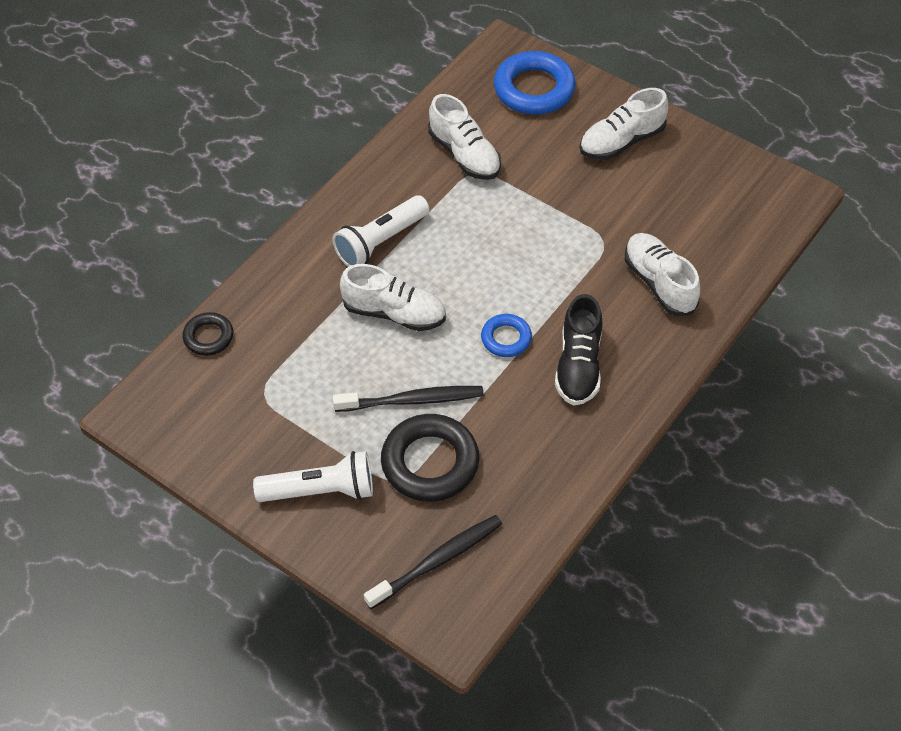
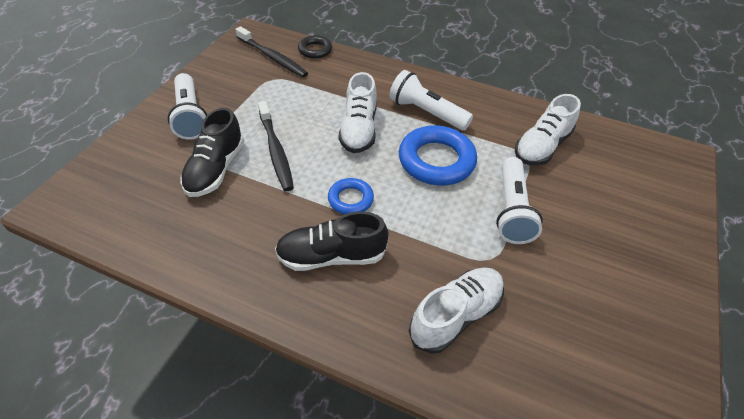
camera: 75 degrees right, 5 degrees down
black toothbrush [364,515,502,609] -> black toothbrush moved to [235,26,308,77]
black ring [381,414,479,502] -> black shoe [180,108,244,197]
blue ring [494,51,576,114] -> blue ring moved to [399,125,477,185]
white shoe [580,88,668,160] -> none
none -> white flashlight [496,157,543,244]

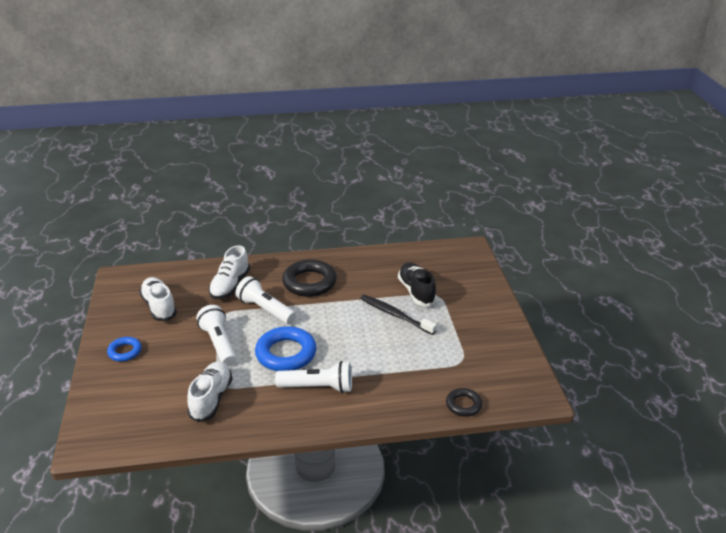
camera: 150 degrees right, 15 degrees down
white flashlight [168,73,207,140] -> white flashlight moved to [236,276,296,324]
black toothbrush [235,26,308,77] -> none
black shoe [275,212,388,271] -> black ring [282,259,337,297]
blue ring [328,178,374,214] -> blue ring moved to [107,337,142,362]
white shoe [339,72,377,153] -> white shoe moved to [139,277,177,321]

